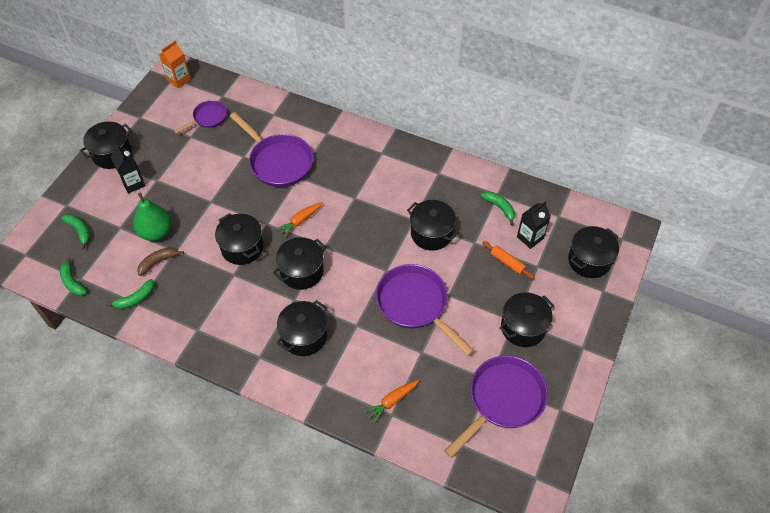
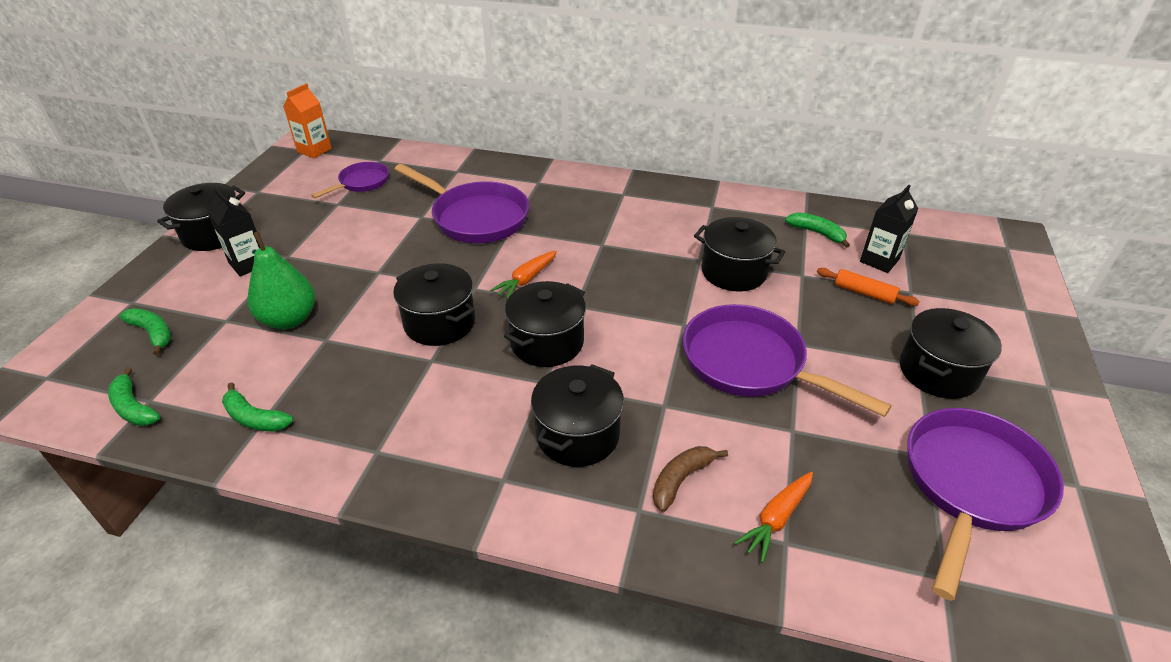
camera: 10 degrees left, 15 degrees down
green banana [106,279,155,309] -> green banana turned 75 degrees clockwise [222,382,293,431]
brown banana [137,247,184,276] -> brown banana moved to [653,446,728,512]
black pot [568,226,619,278] -> none

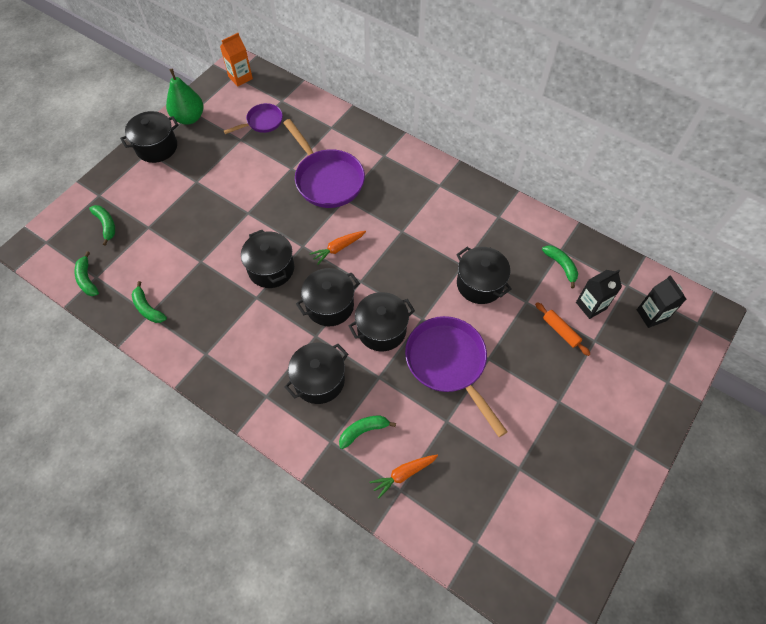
camera: 20 degrees right, 20 degrees up
black carton [207,188,260,276] -> black carton moved to [637,275,687,328]
green pear [248,232,315,329] -> green pear moved to [166,69,203,125]
brown banana [653,446,728,512] -> green banana [339,415,396,449]
black pot [900,308,1002,399] -> black pot moved to [349,292,415,351]
purple pan [907,408,1064,601] -> none

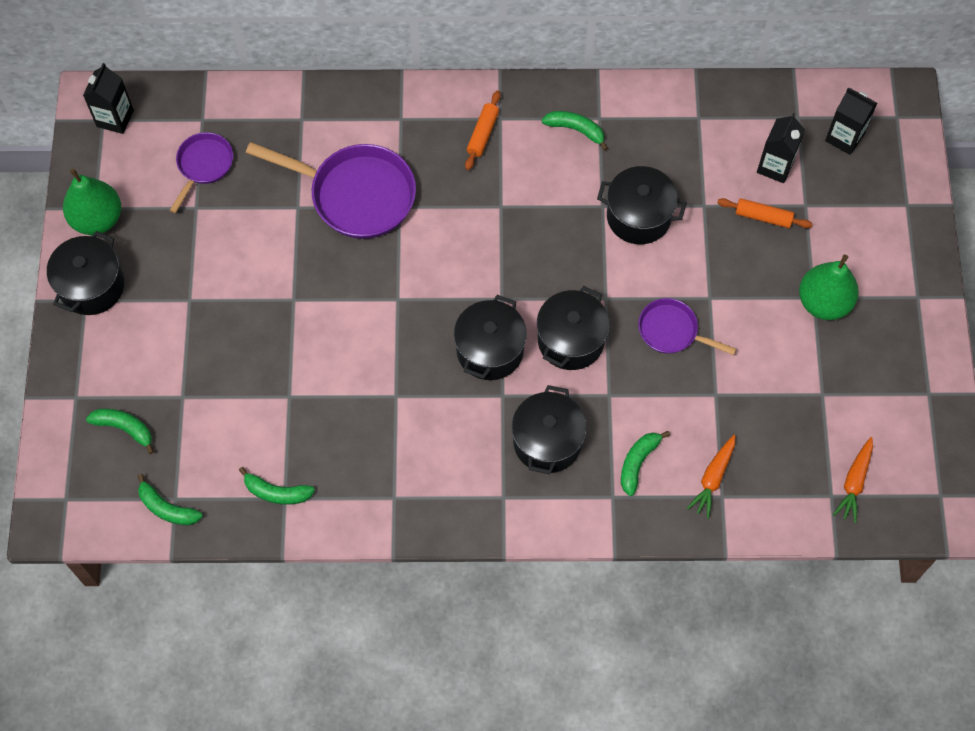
camera: 35 degrees left, 5 degrees up
orange carton [220,33,253,86] -> black carton [83,63,134,134]
black pot [241,230,294,288] -> none
orange carrot [310,231,366,265] -> orange carrot moved to [833,437,873,523]
purple pan [405,316,508,437] -> purple pan [638,298,736,355], size x0.55
green banana [542,245,578,288] -> green banana moved to [542,111,608,151]
none -> orange rolling pin [465,90,501,170]
none -> green pear [799,254,859,320]

